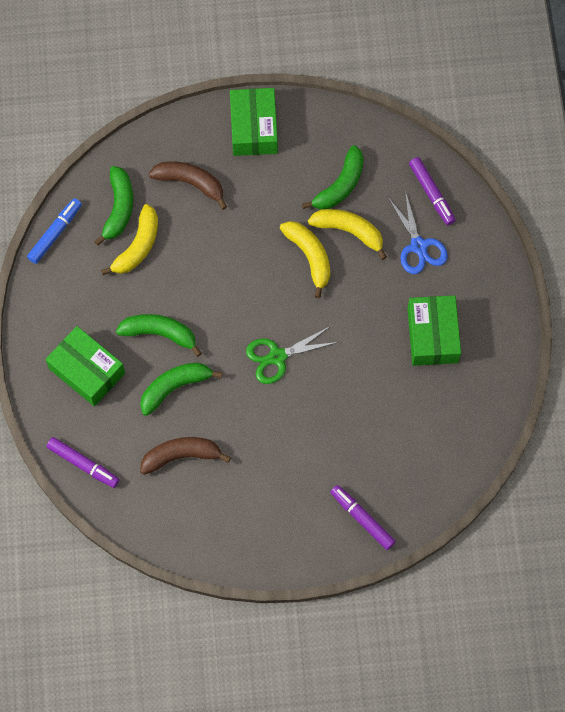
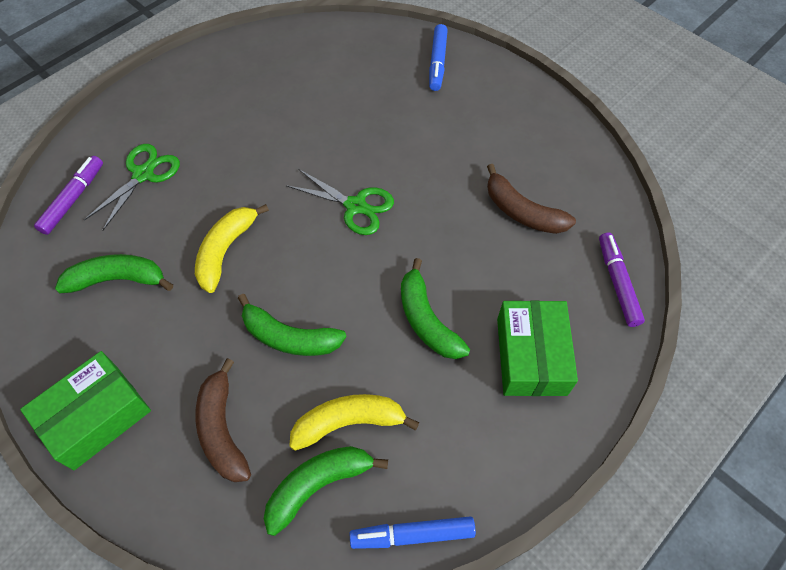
camera: 130 degrees left, 10 degrees down
green banana [140,362,223,416] -> green banana moved to [238,294,346,356]
yellow banana [308,209,387,260] -> none
purple marker [330,485,396,550] -> blue marker [429,24,448,91]
blue scissors [388,191,448,274] -> green scissors [84,144,180,231]
green box [407,295,461,366] -> none

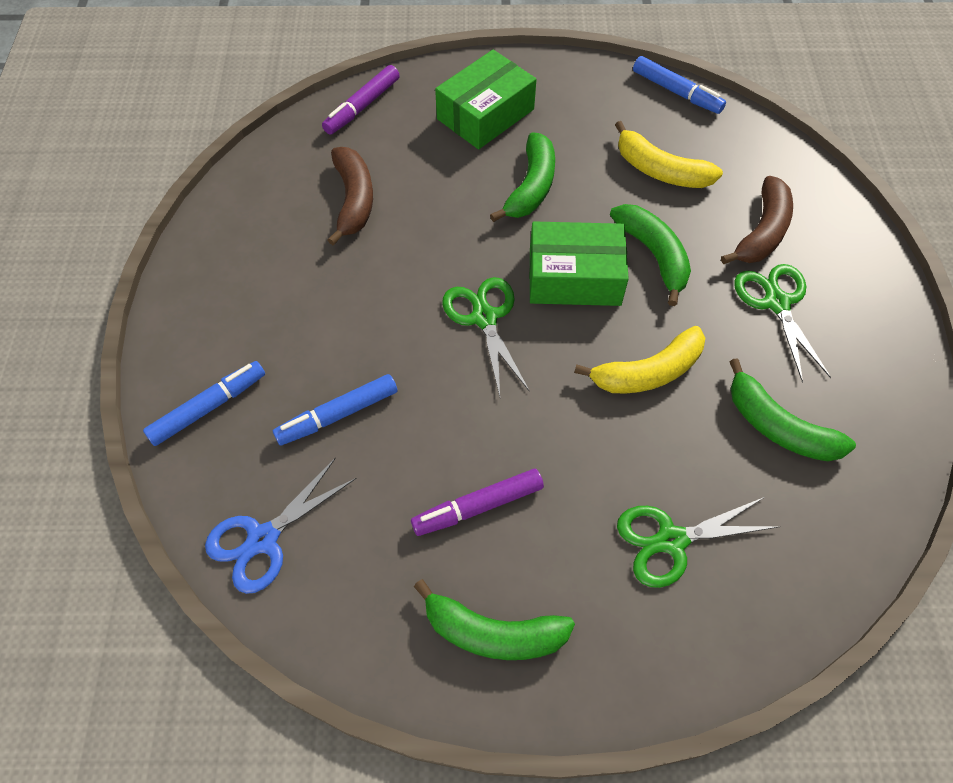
camera: 135 degrees left, 0 degrees up
green box [20,351,151,470] -> green box moved to [529,221,629,306]
purple marker [34,156,103,235] -> purple marker moved to [411,469,544,536]
green banana [264,446,388,536] -> green banana moved to [414,579,575,660]
none -> blue scissors [205,457,357,594]
none -> blue marker [273,374,397,446]
none -> green scissors [734,264,831,383]

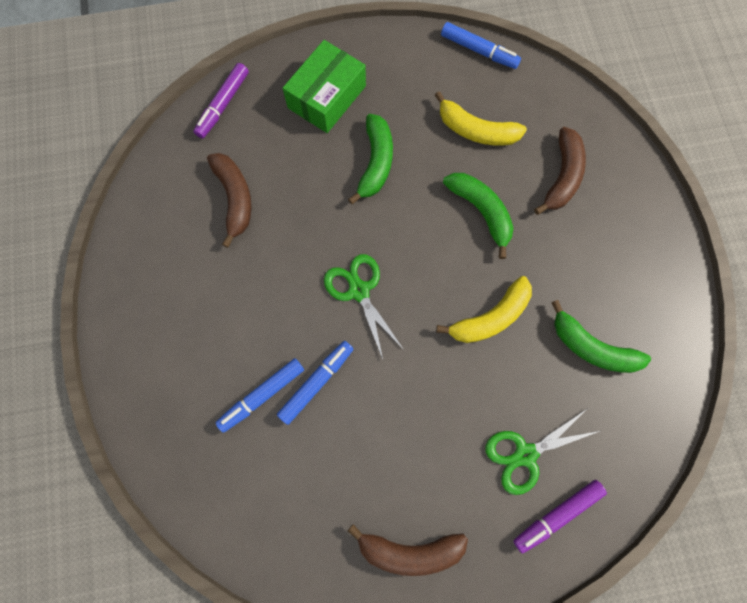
camera: 10 degrees left, 15 degrees up
blue marker [143,361,265,446] -> blue marker moved to [277,341,353,425]
blue scissors [205,457,357,594] -> none
purple marker [411,469,544,536] -> purple marker moved to [513,480,607,553]
green banana [414,579,575,660] -> brown banana [348,525,468,576]
green box [529,221,629,306] -> none
green scissors [734,264,831,383] -> none

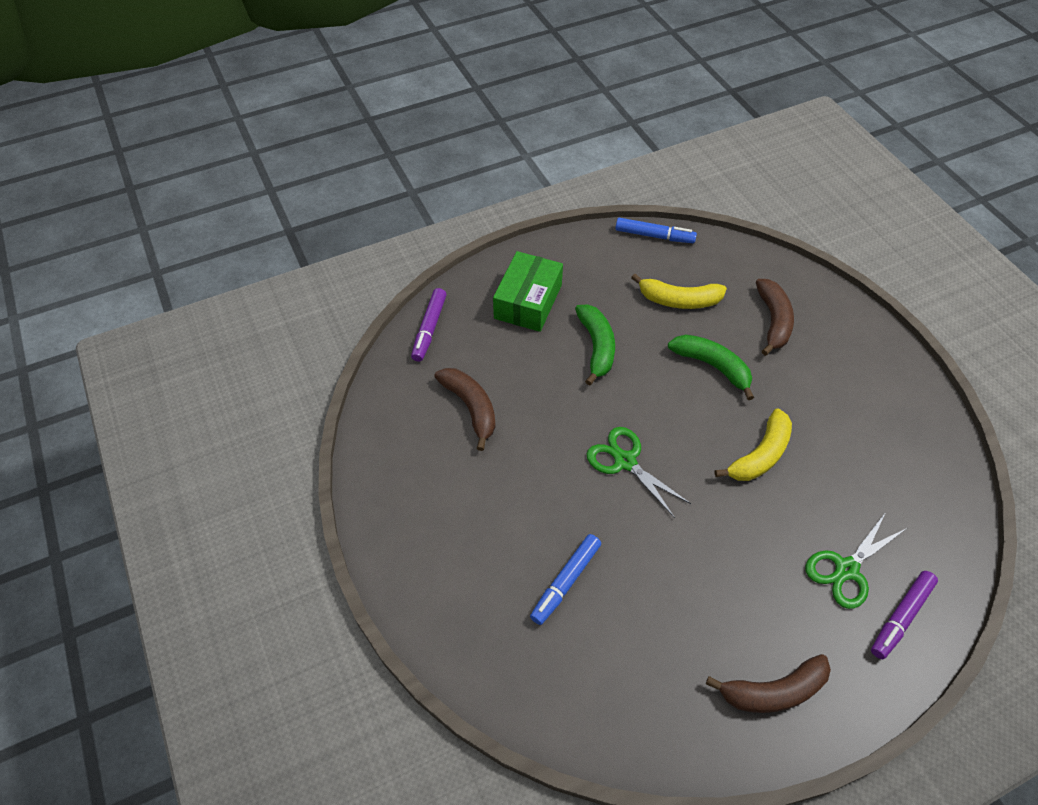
camera: 15 degrees left, 20 degrees down
blue marker [277,341,353,425] -> none
green banana [551,300,651,373] -> none

